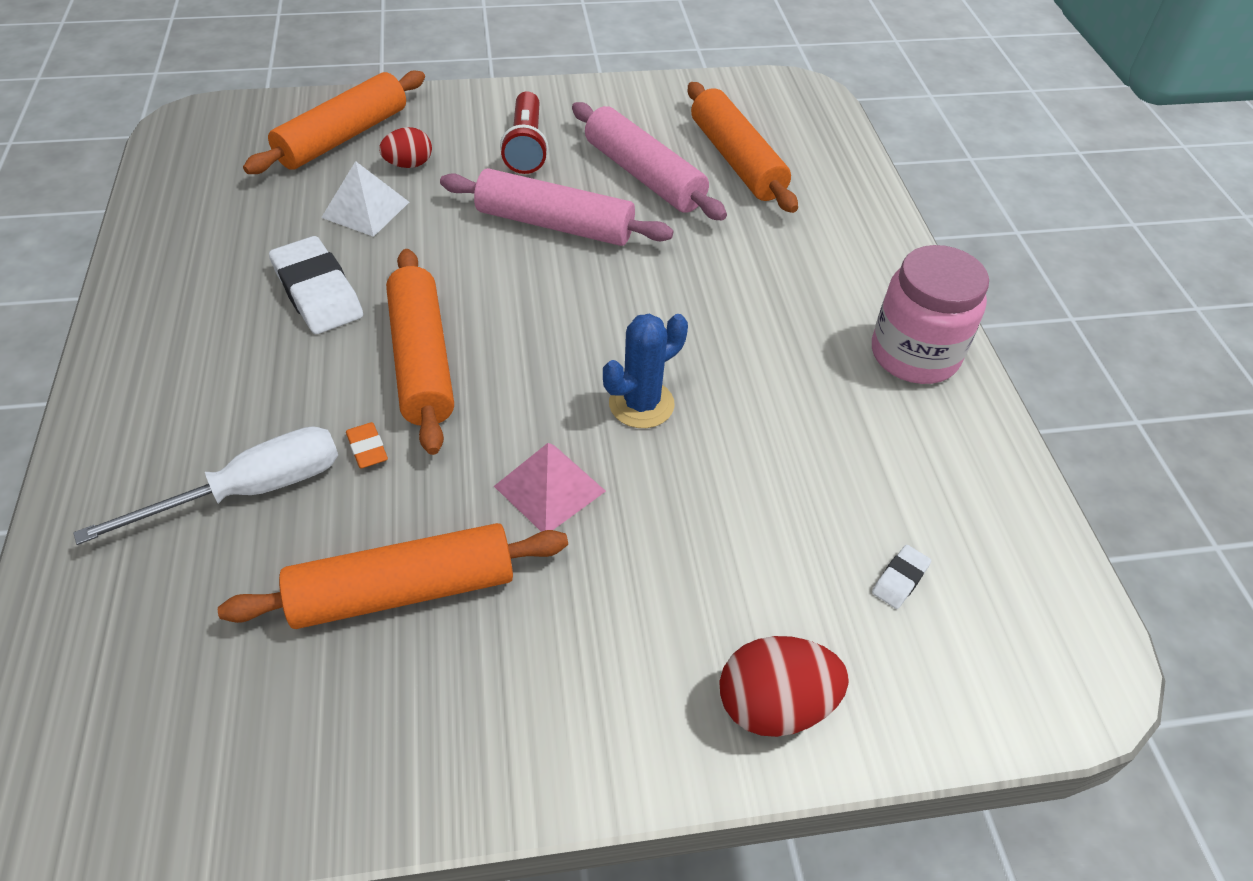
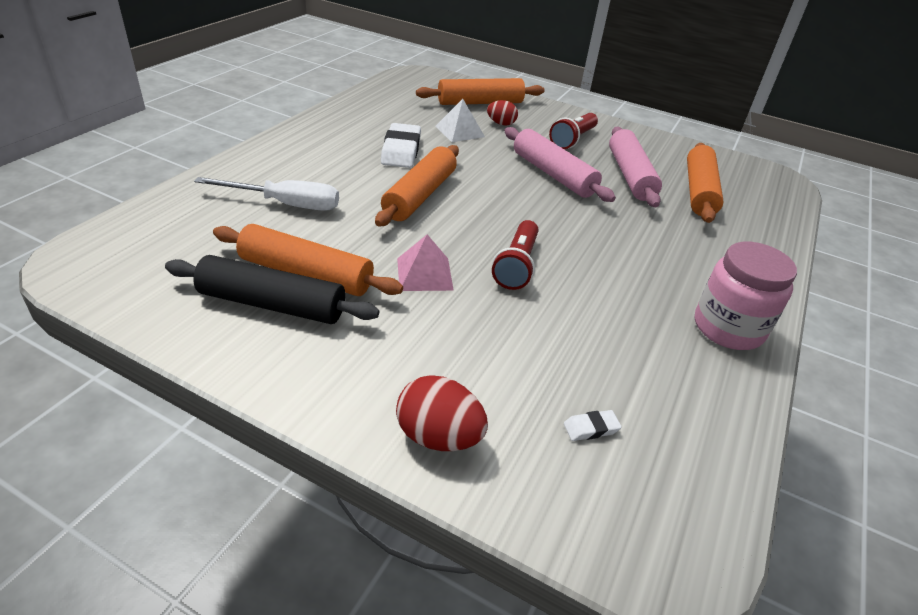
camera: 35 degrees right, 10 degrees down
orange eraser [346,422,388,468] -> none
blue cactus [603,314,688,428] -> red flashlight [492,220,538,290]
none -> black rolling pin [165,255,379,324]

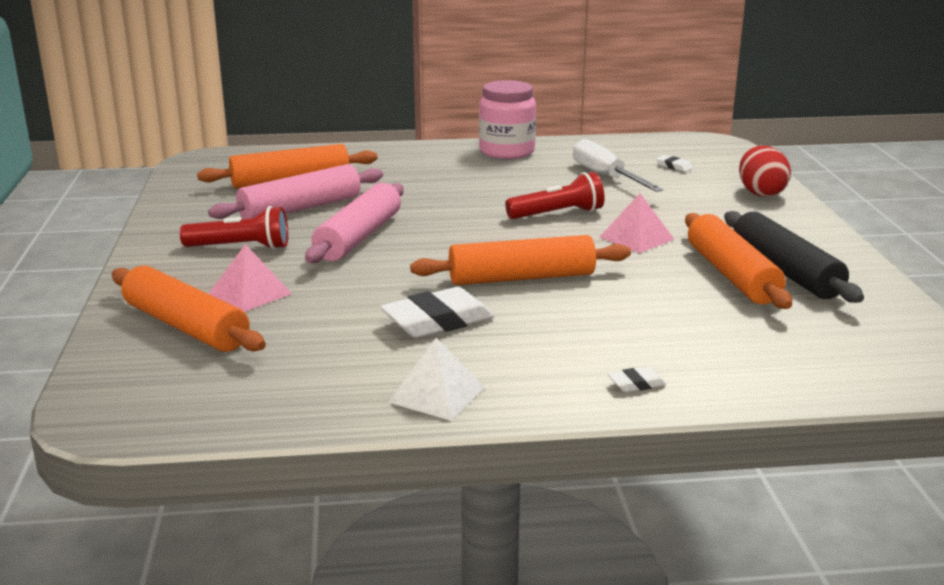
camera: 120 degrees left, 15 degrees down
white screwdriver [194,177,339,211] -> white screwdriver moved to [573,139,663,192]
white pyramid [435,99,485,142] -> white pyramid moved to [388,338,485,421]
red egg [487,100,518,125] -> pink pyramid [209,244,292,312]
none -> white eraser [608,367,666,392]

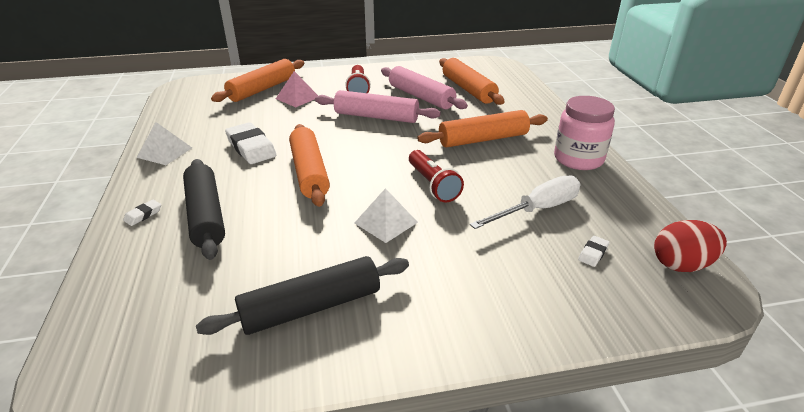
camera: 85 degrees right, 10 degrees up
pink pyramid [600,193,674,253] -> white pyramid [355,188,418,243]
white eraser [608,367,666,392] -> white eraser turned 60 degrees clockwise [123,200,161,226]
orange rolling pin [685,213,792,309] -> orange rolling pin moved to [417,110,548,148]
red egg [739,145,791,197] -> red egg moved to [654,220,727,272]
none -> black rolling pin [183,159,225,260]

